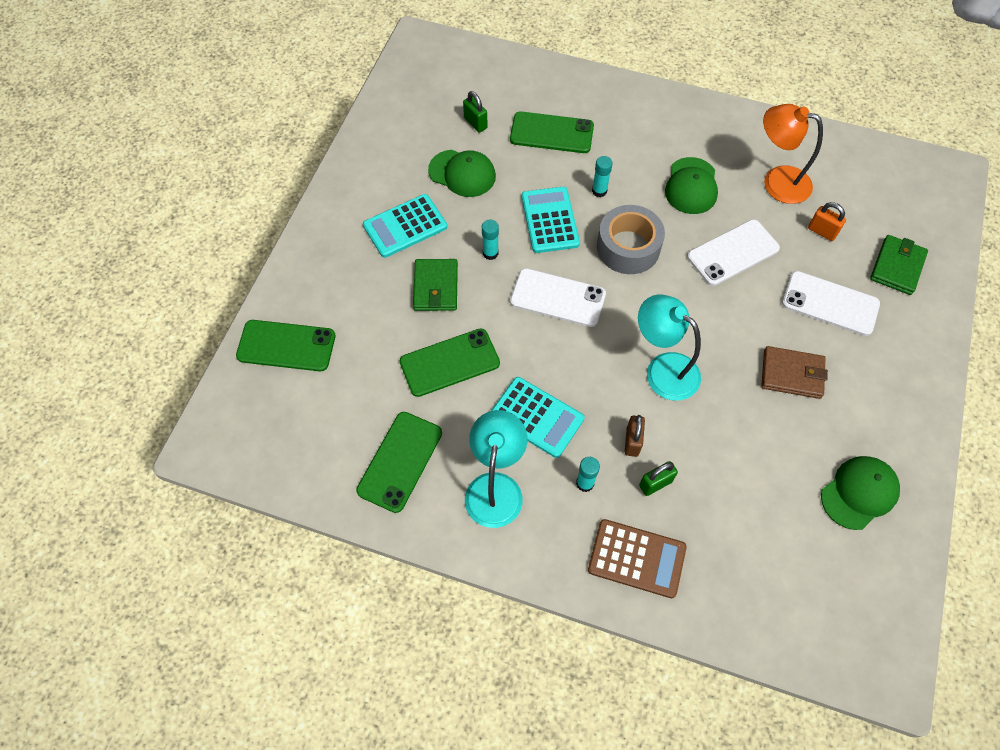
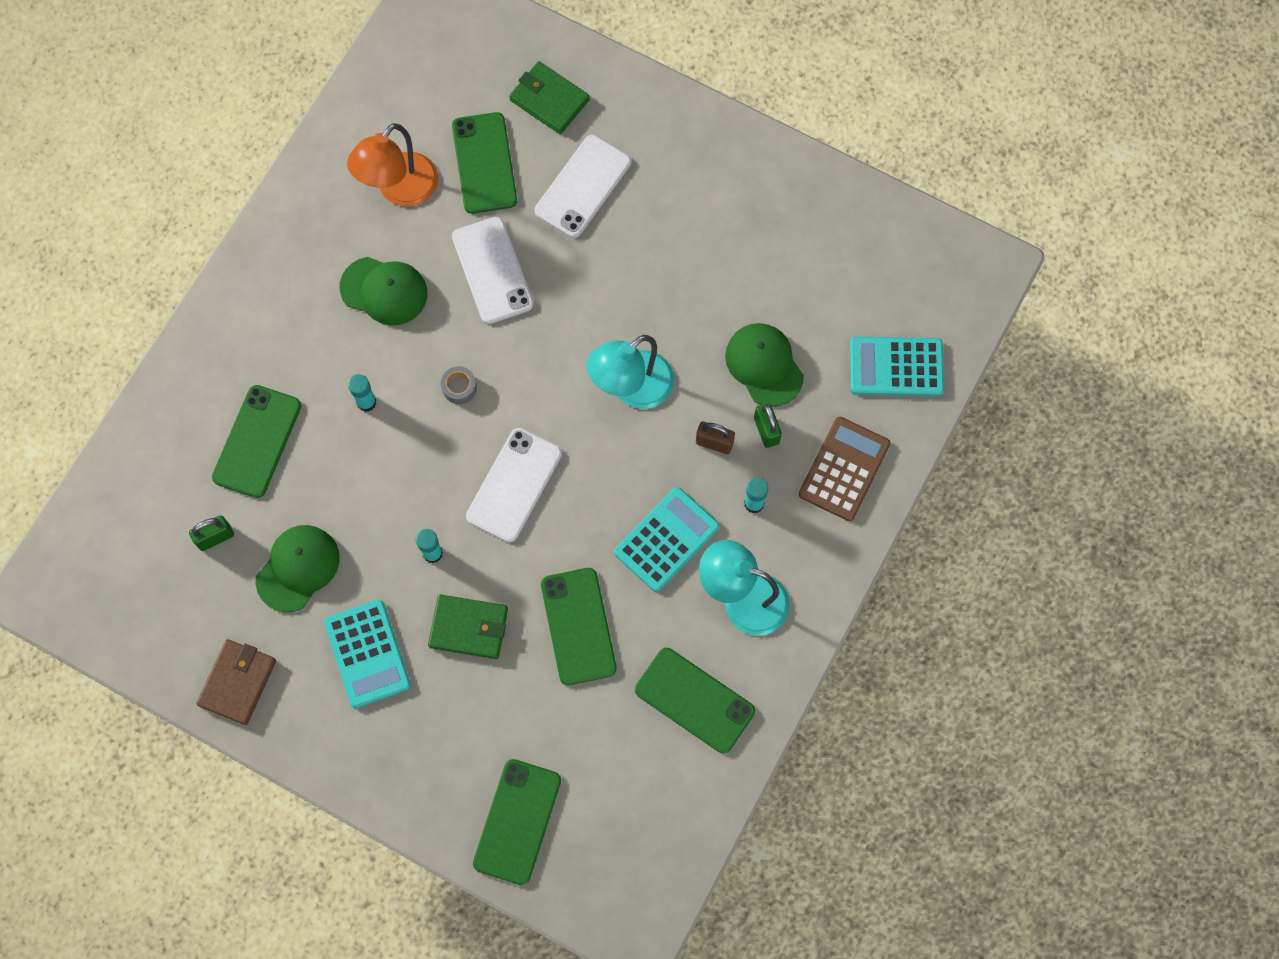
camera: 80 degrees left, 10 degrees up
turquoise calculator [522,187,580,253] -> turquoise calculator moved to [850,337,944,396]
grey tape [597,205,665,274] -> grey tape [441,366,477,404], size x0.44
brown wallet [761,346,828,399] -> brown wallet moved to [196,639,276,725]
orange padlock [808,202,846,241] -> green phone [452,112,517,214]
green cap [821,456,900,530] -> green cap moved to [725,323,804,407]

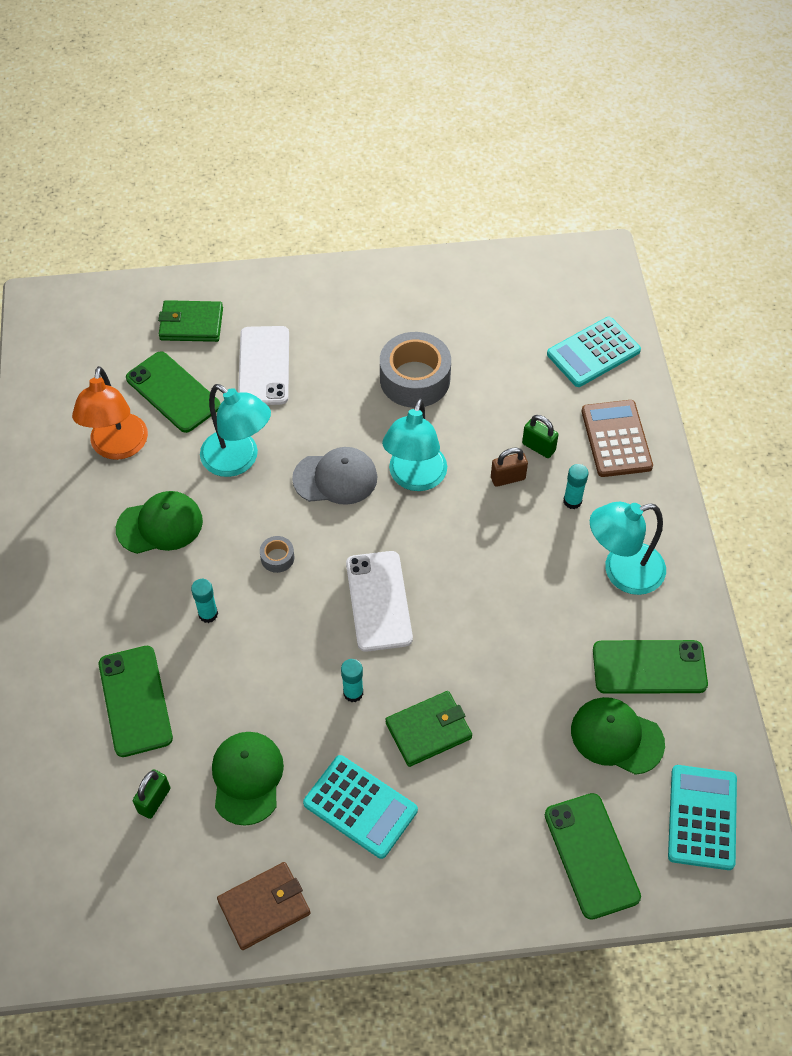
camera: 35 degrees left, 15 degrees down
brown wallet [196,639,276,725] -> brown wallet turned 75 degrees clockwise [217,862,310,950]
white phone [452,217,534,324] -> turquoise lamp [200,384,271,477]
green phone [541,568,617,685] -> none
turquoise calculator [614,487,720,592] -> turquoise calculator moved to [668,765,737,870]
green cap [725,323,804,407] -> green cap moved to [571,697,665,775]
none -> grey cap [292,447,378,505]
none -> grey tape [380,332,451,408]

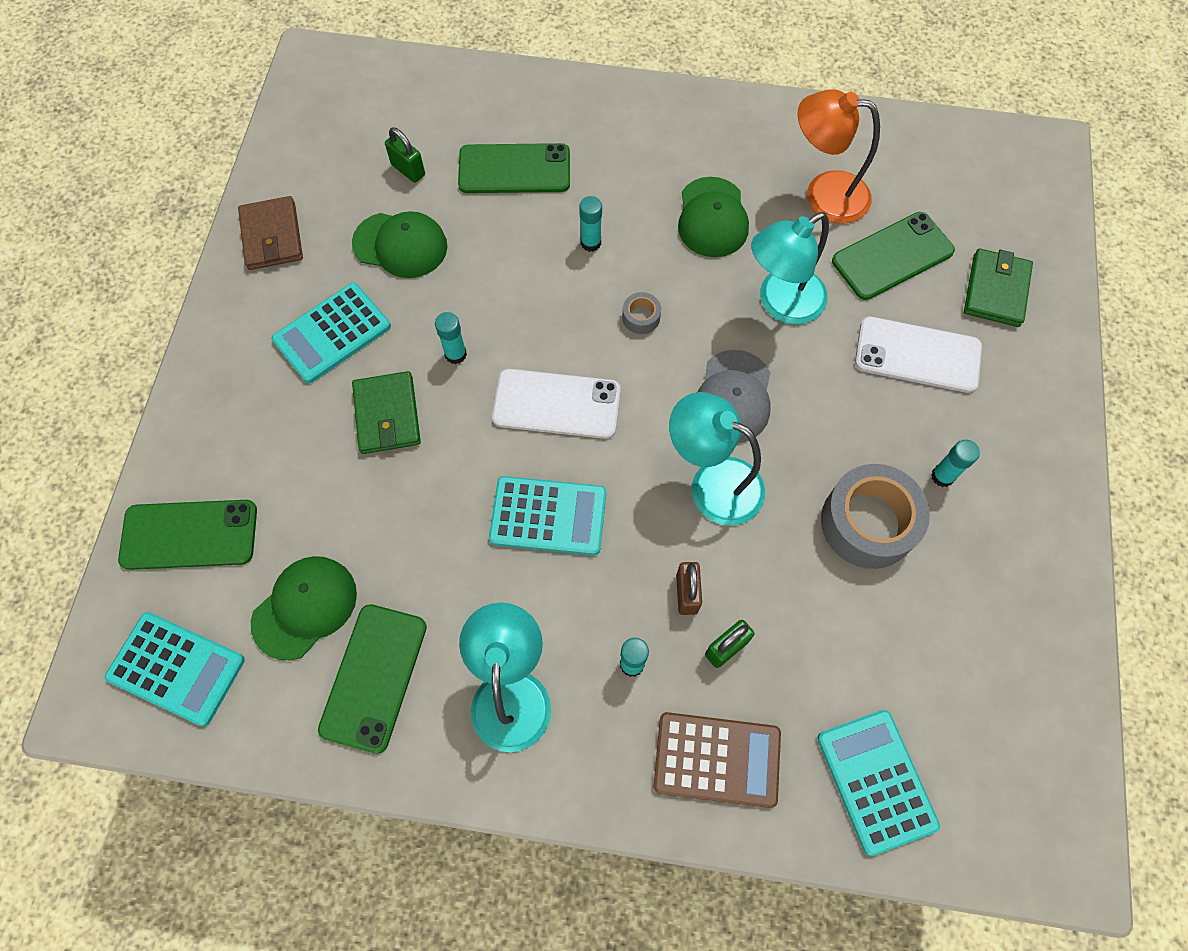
camera: 105 degrees right, 10 degrees up
none -> turquoise calculator [489,476,606,555]
none -> turquoise glue stick [931,440,980,487]

